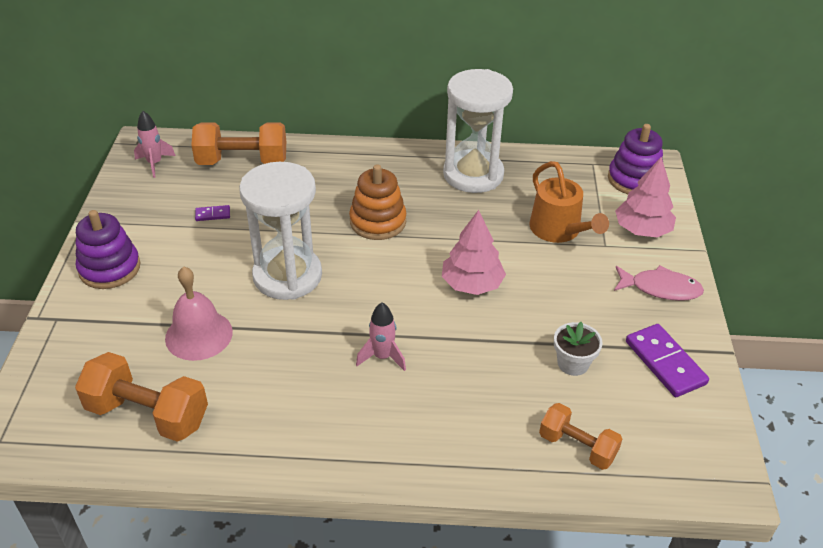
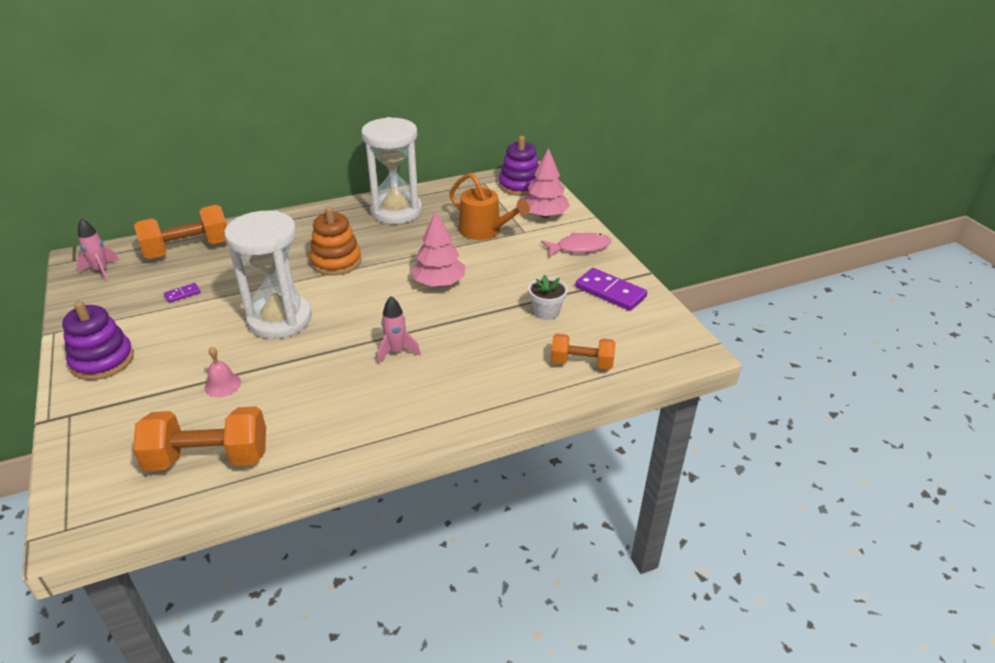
camera: 25 degrees left, 5 degrees down
pink bell [165,267,233,361] -> pink bell [204,347,241,397], size x0.56

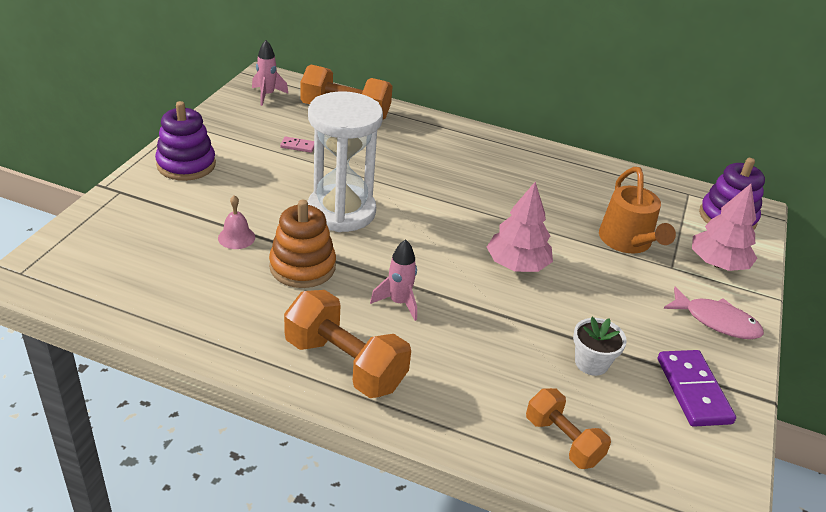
camera: 40 degrees right, 0 degrees up
orange dumbbell [133,406,266,471] -> orange dumbbell moved to [284,290,411,398]
purple domino [164,283,201,303] -> pink domino [280,137,314,153]
orange stacking toy [310,207,362,275] -> orange stacking toy moved to [269,200,336,288]
white hourglass [361,117,422,224] -> none

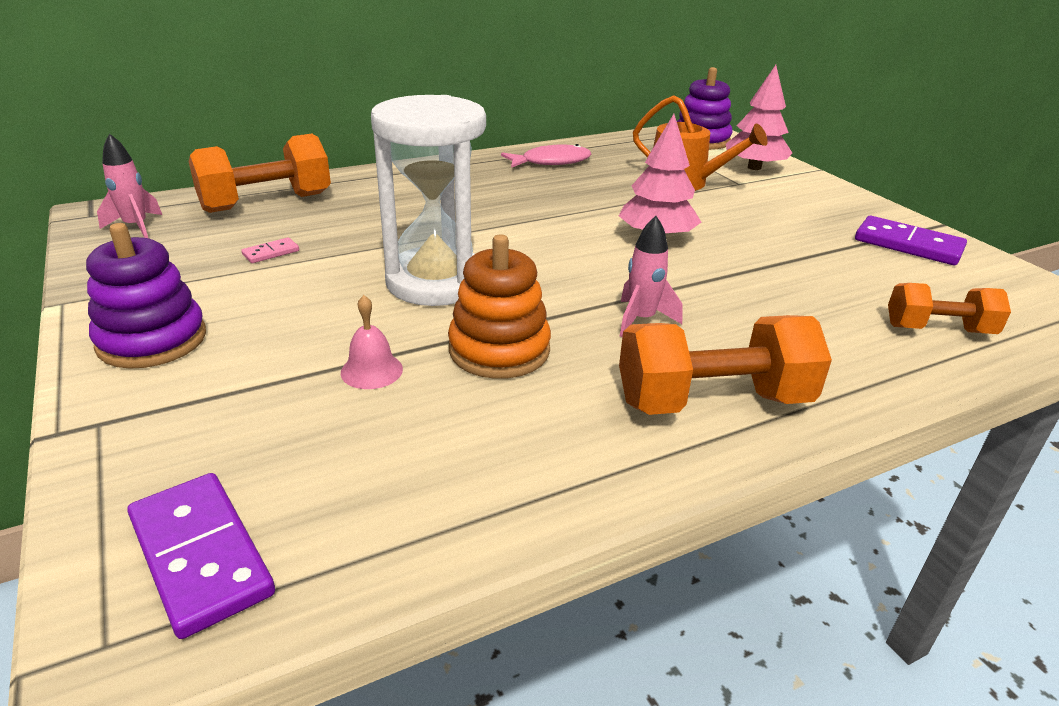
camera: 45 degrees left, 5 degrees down
white flower pot [573,317,627,376] -> none
pink fish [663,287,764,339] -> pink fish moved to [501,144,591,168]
none -> purple domino [127,473,275,639]

